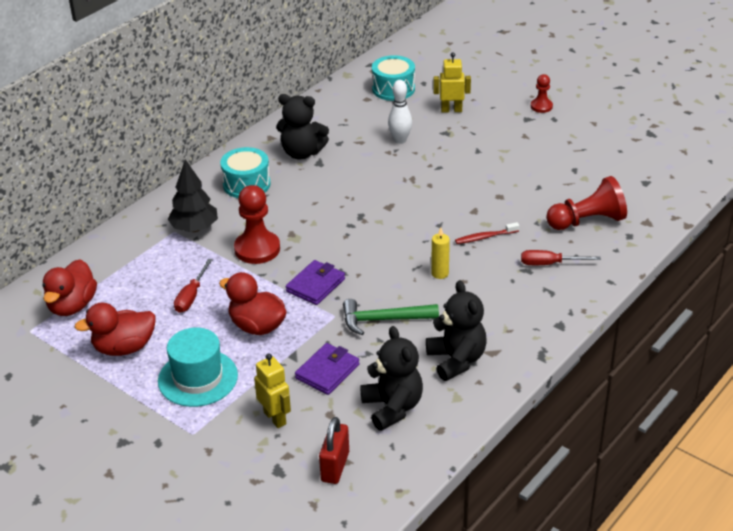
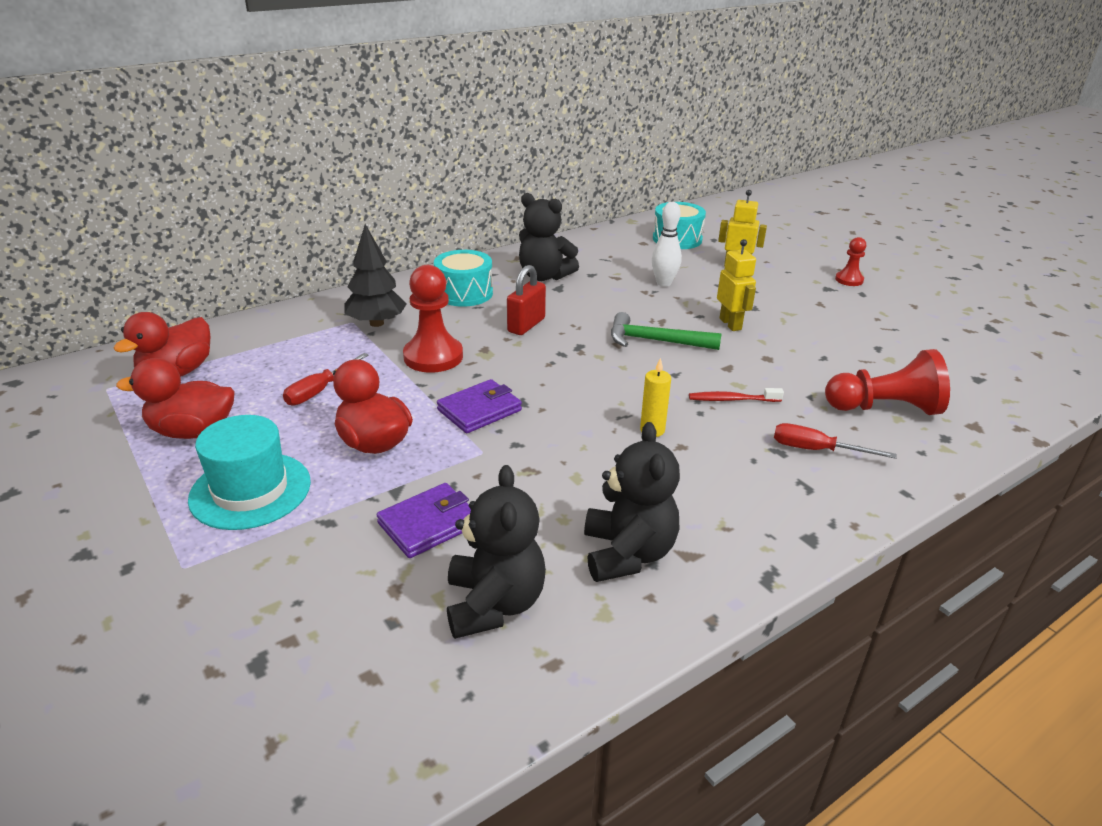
camera: 15 degrees right, 5 degrees down
yellow robot [254,353,291,428] -> yellow robot moved to [717,239,756,331]
red padlock [319,417,349,484] -> red padlock moved to [507,265,546,335]
green hammer [343,299,439,335] -> green hammer moved to [611,312,722,350]

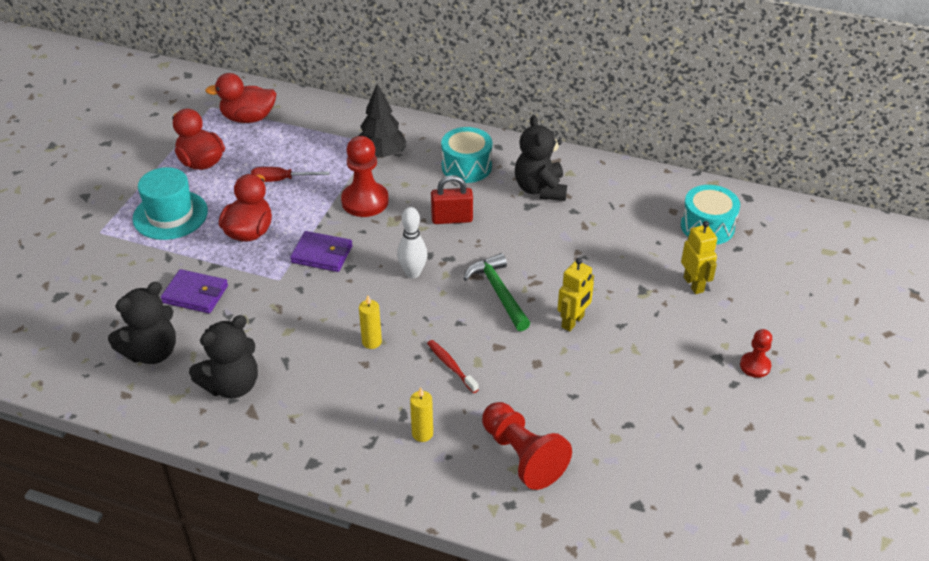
camera: 55 degrees right, 10 degrees up
white bowling pin [652,202,682,287] -> white bowling pin moved to [397,207,427,278]
red screwdriver [774,423,896,459] -> yellow candle [410,387,433,442]

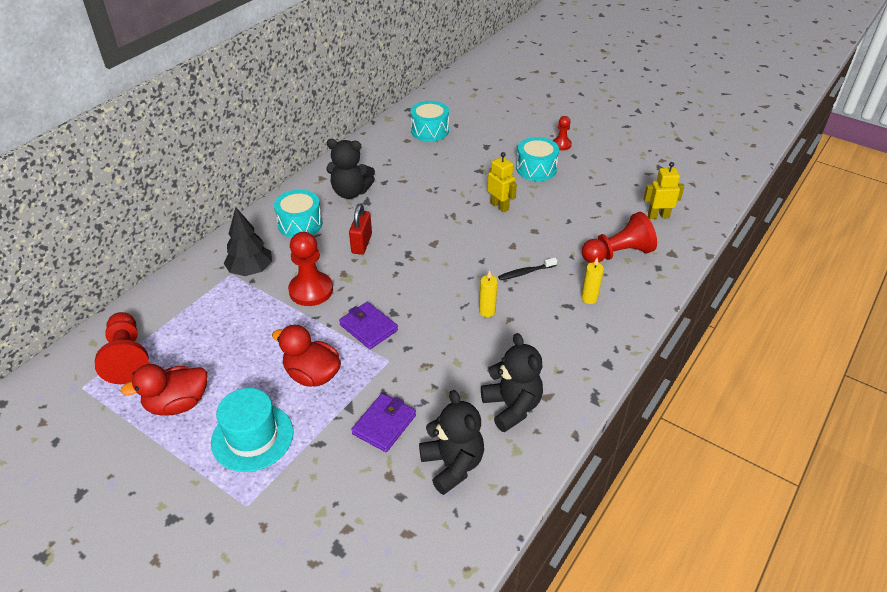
camera: 75 degrees left, 0 degrees up
red duck [205,73,276,123] -> red pawn [95,312,149,384]
red screwdriver [251,167,329,182] -> none
purple wallet [290,231,353,272] -> purple wallet turned 75 degrees counterclockwise [339,302,398,349]
white bowling pin [397,207,427,278] -> none
red toothbrush [427,340,479,393] -> black toothbrush [498,258,557,280]
green hammer [463,253,530,331] -> none
yellow robot [681,221,717,294] -> yellow robot moved to [644,162,684,219]
none -> turquoise drum [516,137,559,181]

